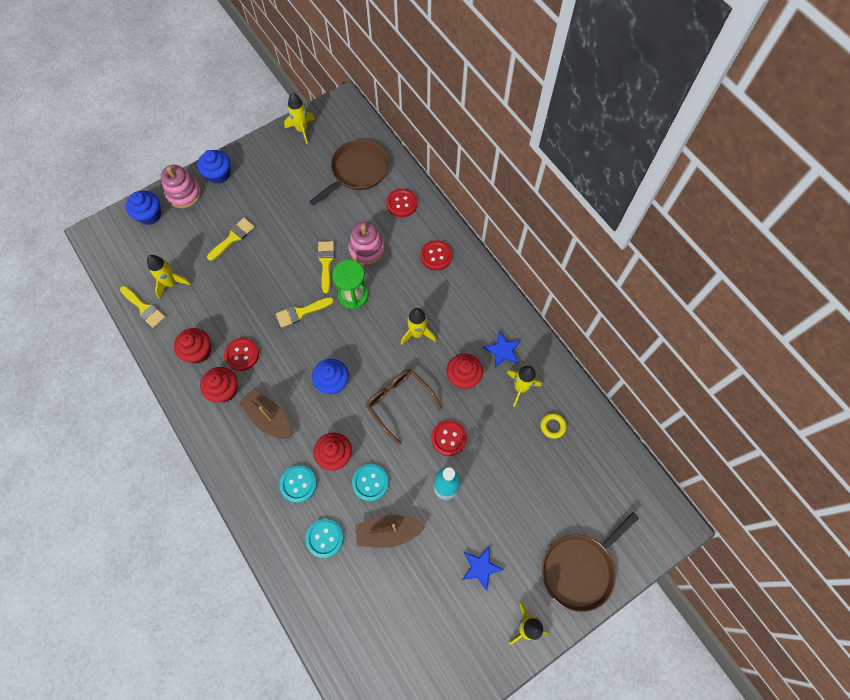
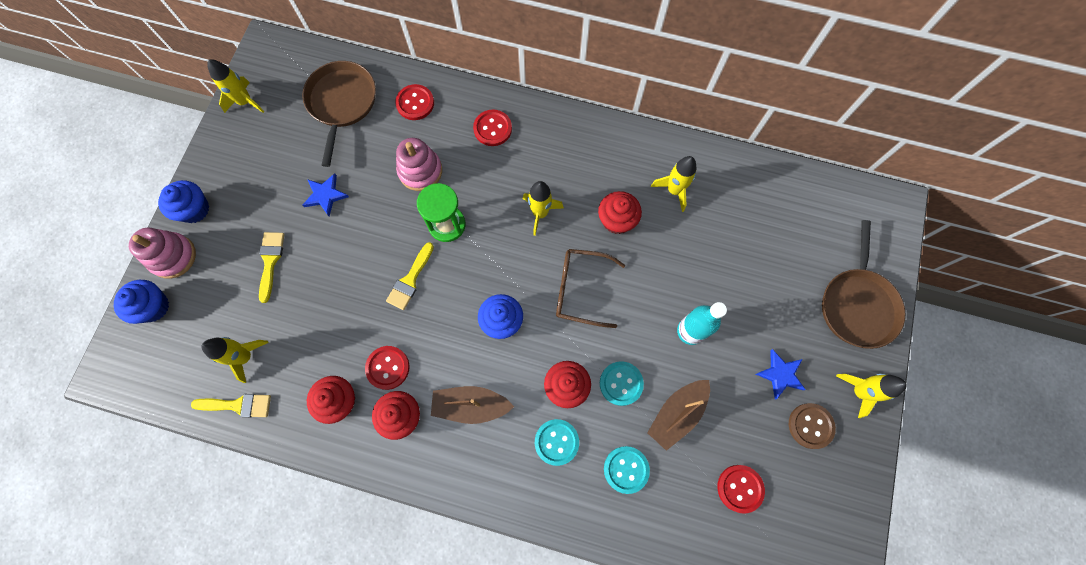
camera: 40 degrees left, 5 degrees up
yellow brush [318,241,335,293] -> none
red button [431,420,467,456] -> red button moved to [717,465,765,514]
blue star [483,331,521,368] -> blue star moved to [303,173,349,216]
yellow ring [540,413,567,439] -> none
none -> brown button [789,403,836,449]

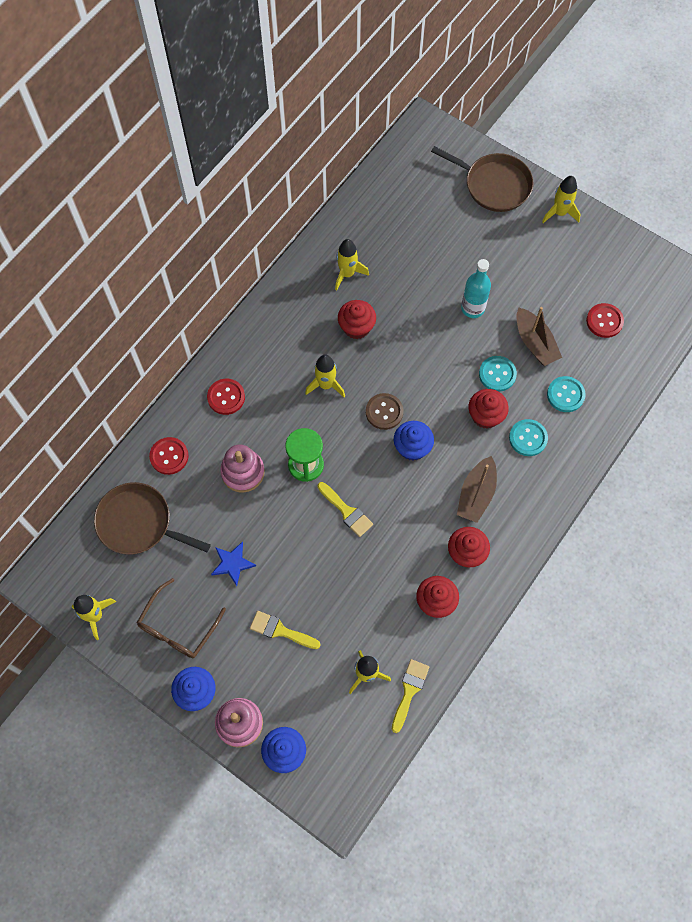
camera: 70 degrees left, 5 degrees down
red button [365,346,410,390] -> none
brown glasses [556,249,625,328] -> brown glasses moved to [137,578,226,658]
blue star [756,349,805,399] -> none
brown button [789,403,836,449] -> brown button moved to [366,393,404,430]

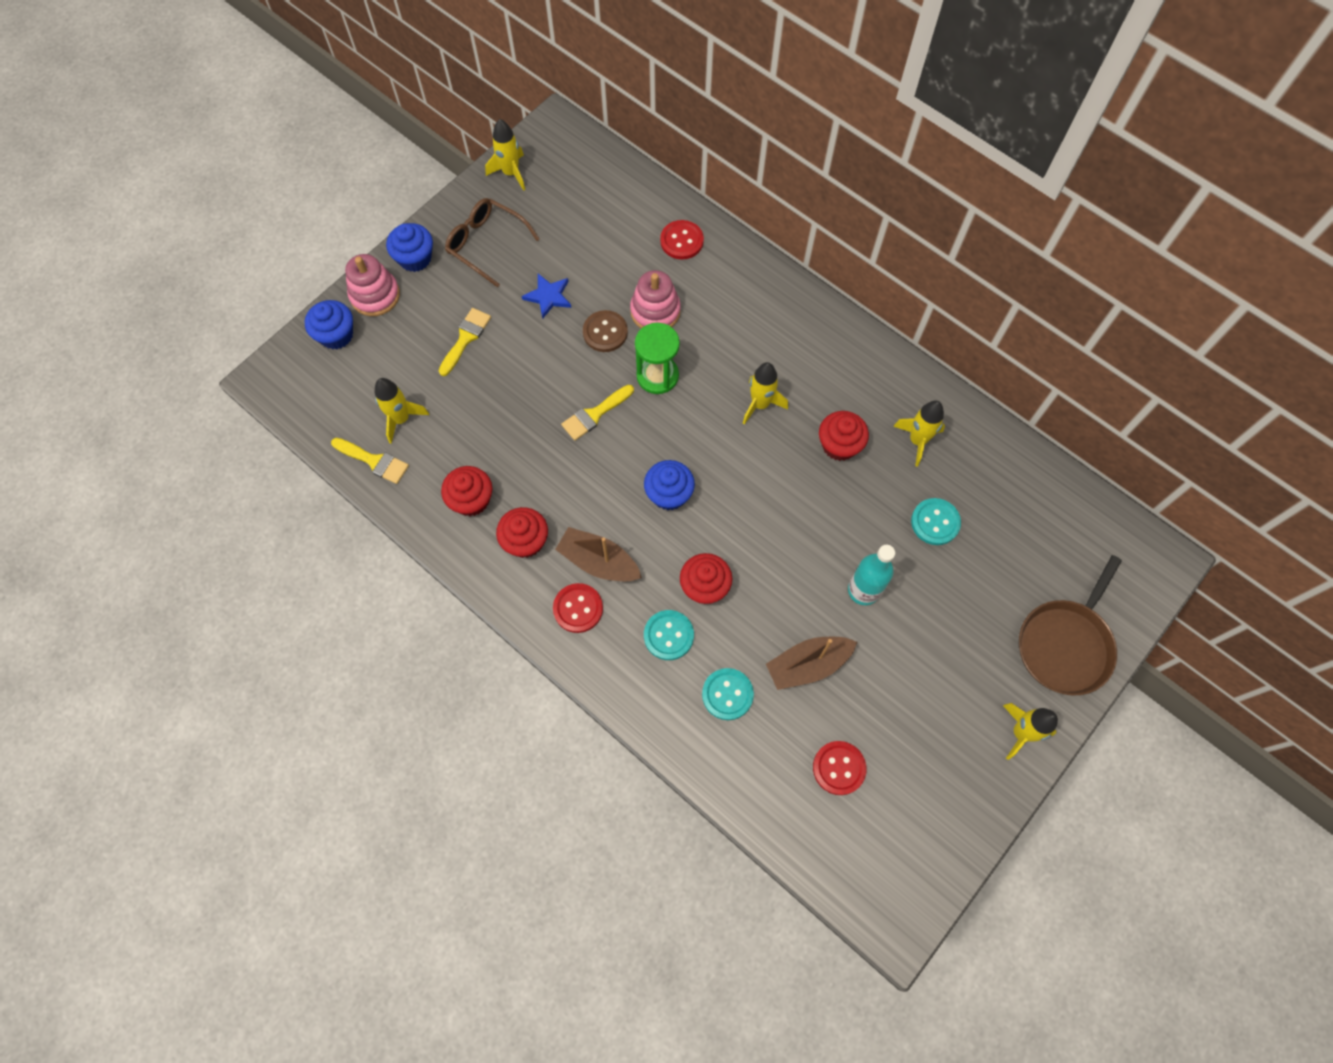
camera: 95 degrees right, 0 degrees up
brown pan [94,482,211,555] -> none
red button [207,379,245,415] -> red button moved to [553,583,603,633]
brown button [366,393,404,430] -> brown button moved to [583,310,628,352]
turquoise button [479,356,517,392] -> turquoise button moved to [911,498,961,545]

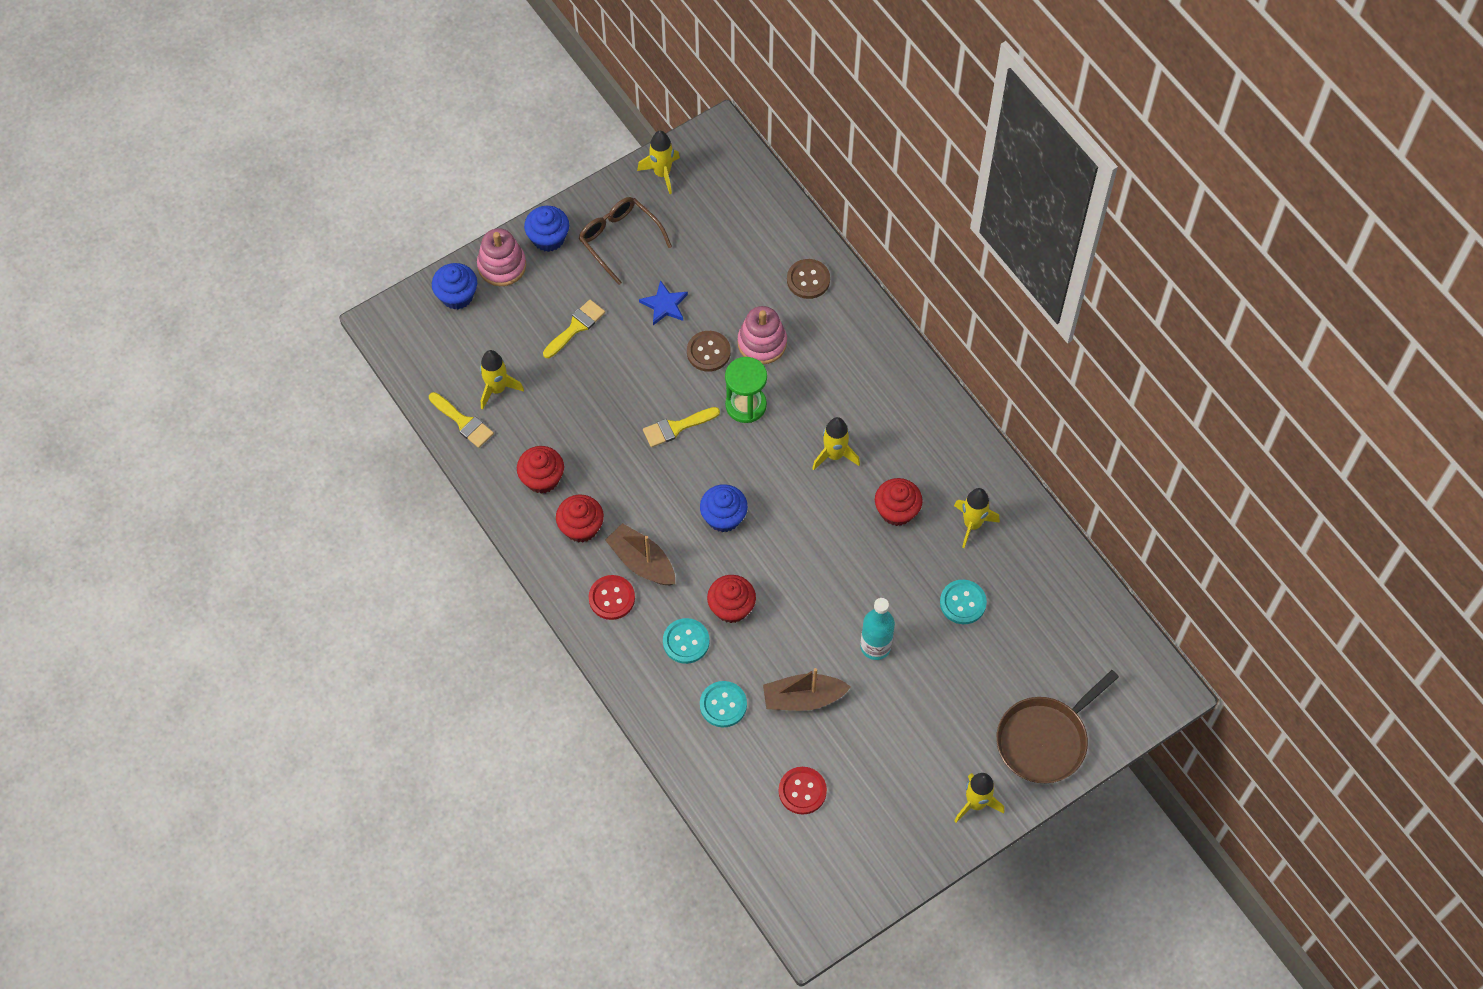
camera: 15 degrees right, 5 degrees down
red button [660,220,704,260] -> brown button [787,259,830,299]

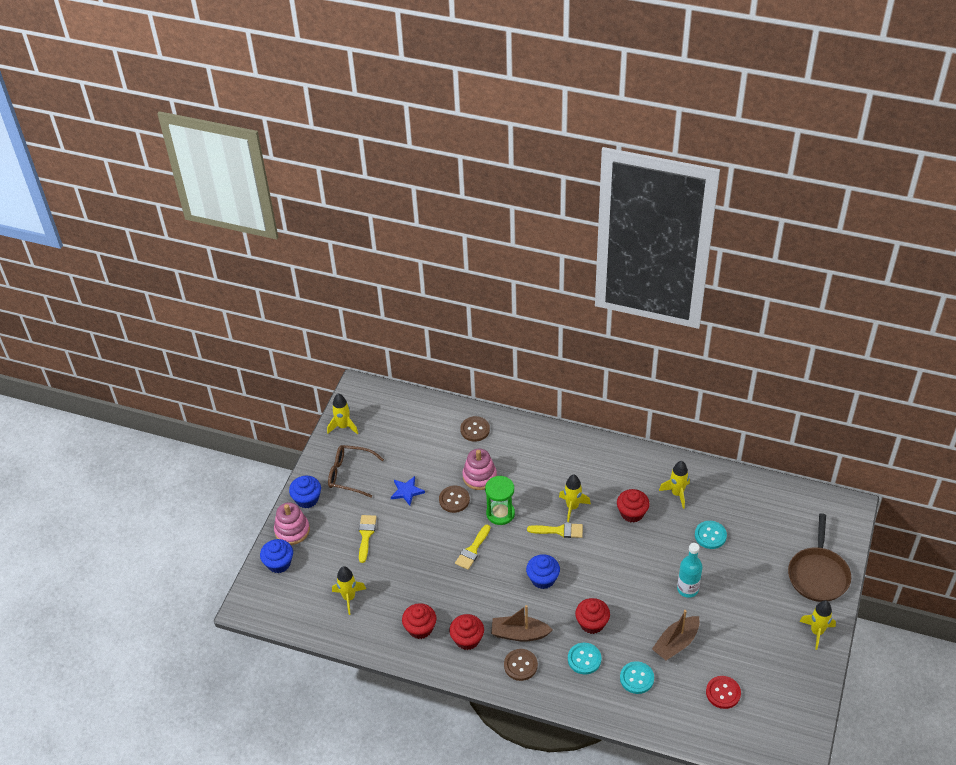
camera: 35 degrees left, 15 degrees down
yellow brush [429,392,494,448] -> yellow brush moved to [527,523,583,538]
red button [589,575,635,620] -> brown button [504,649,538,681]

